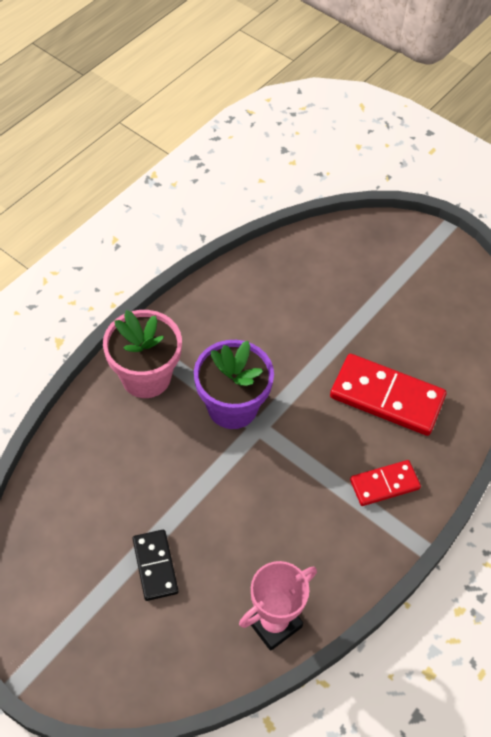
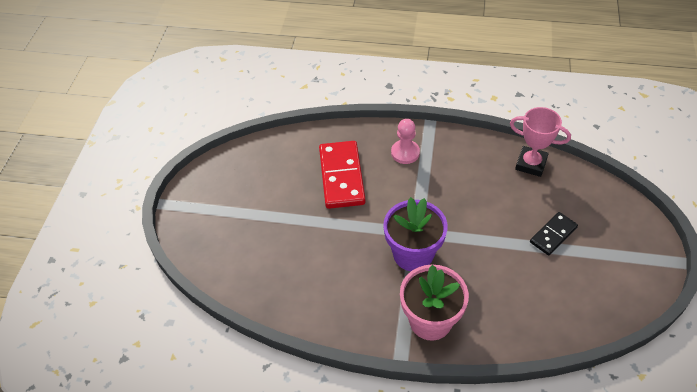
camera: 115 degrees left, 5 degrees down
red domino [350,460,421,506] -> pink pawn [391,119,420,164]

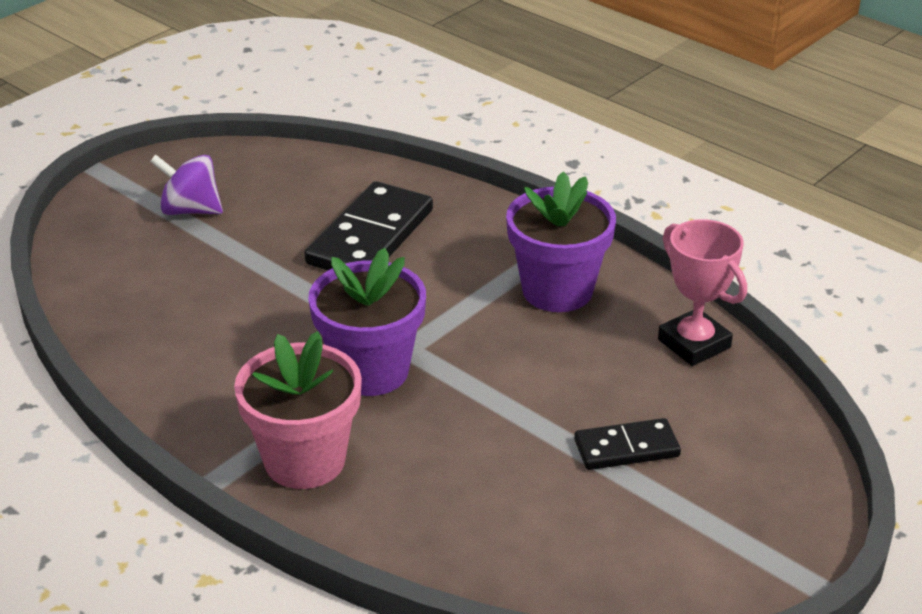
camera: 30 degrees right, 15 degrees down
red domino [319,141,366,209] -> black domino [305,181,433,271]
pink pawn [391,119,420,164] -> none
none -> purple spinning top [150,155,223,215]
none -> purple flower pot [506,172,616,312]

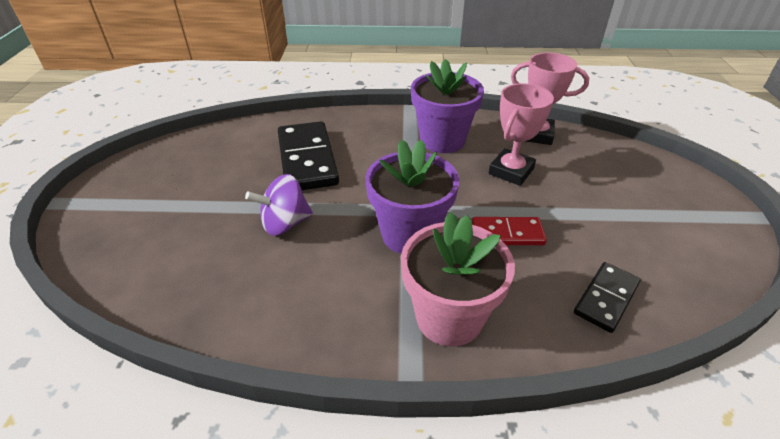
camera: 40 degrees left, 5 degrees up
purple spinning top [150,155,223,215] -> purple spinning top moved to [245,174,313,236]
black domino [574,418,681,470] -> black domino moved to [574,262,641,333]
none -> red domino [472,217,547,245]
none -> pink trophy [489,83,554,186]

